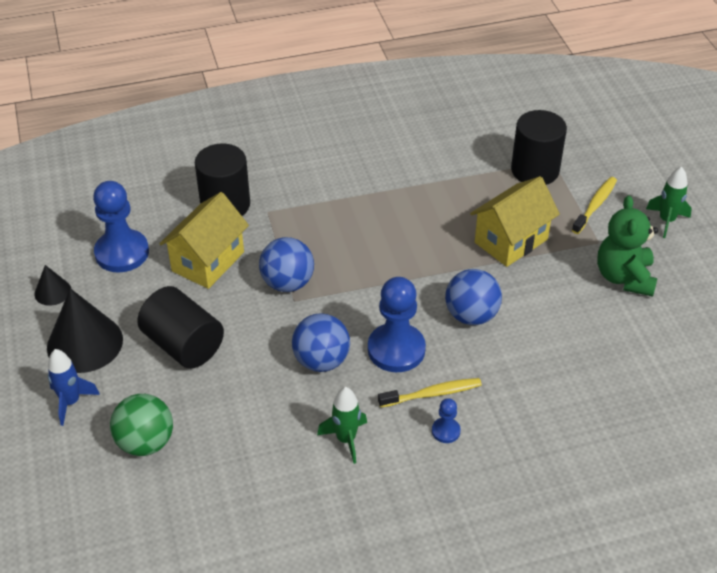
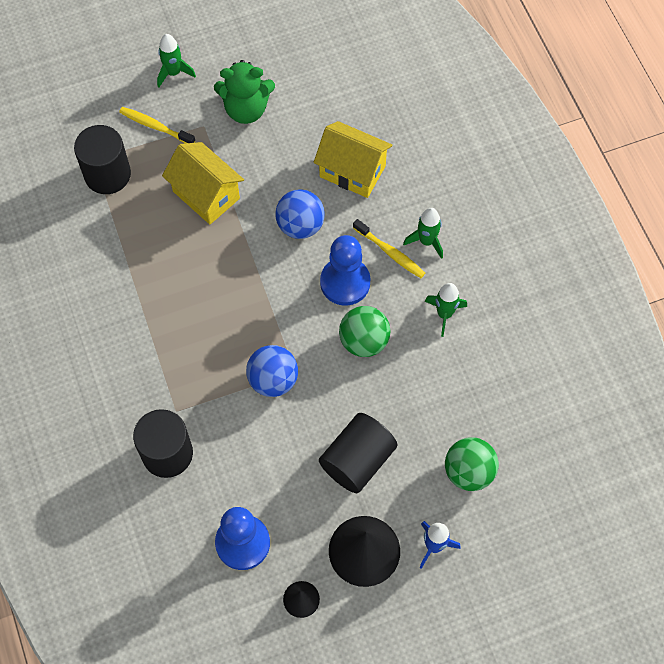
camera: 95 degrees left, 20 degrees up
yellow house [159,192,249,289] -> yellow house moved to [314,121,393,198]
blue ball [292,313,350,372] -> green ball [339,306,390,357]
yellow toothbrush [378,378,482,408] -> yellow toothbrush turned 150 degrees clockwise [353,219,425,278]
blue pawn [432,398,461,443] -> green rocket [403,208,443,259]

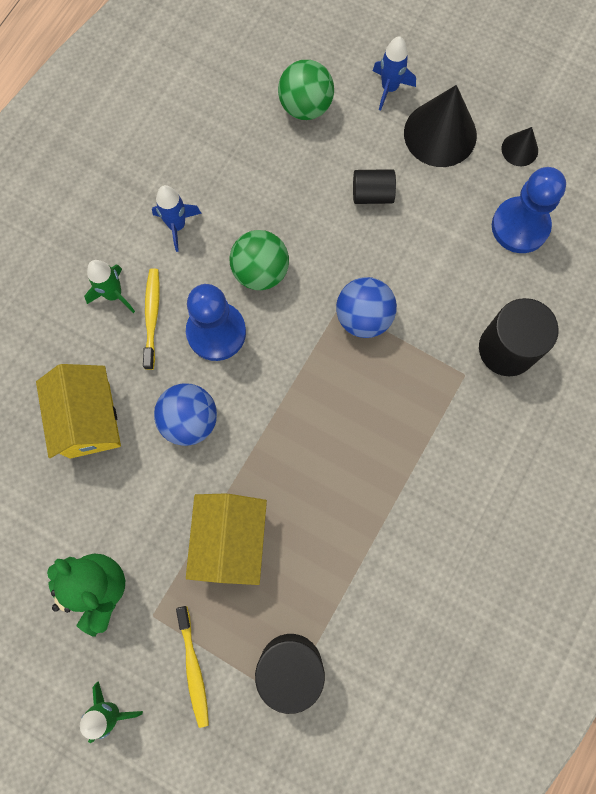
camera: 130 degrees left, 10 degrees up
black cylinder [319,413,397,493] -> black cylinder [353,169,396,204], size x0.59
green rocket [424,283,467,337] -> blue rocket [152,185,202,252]

